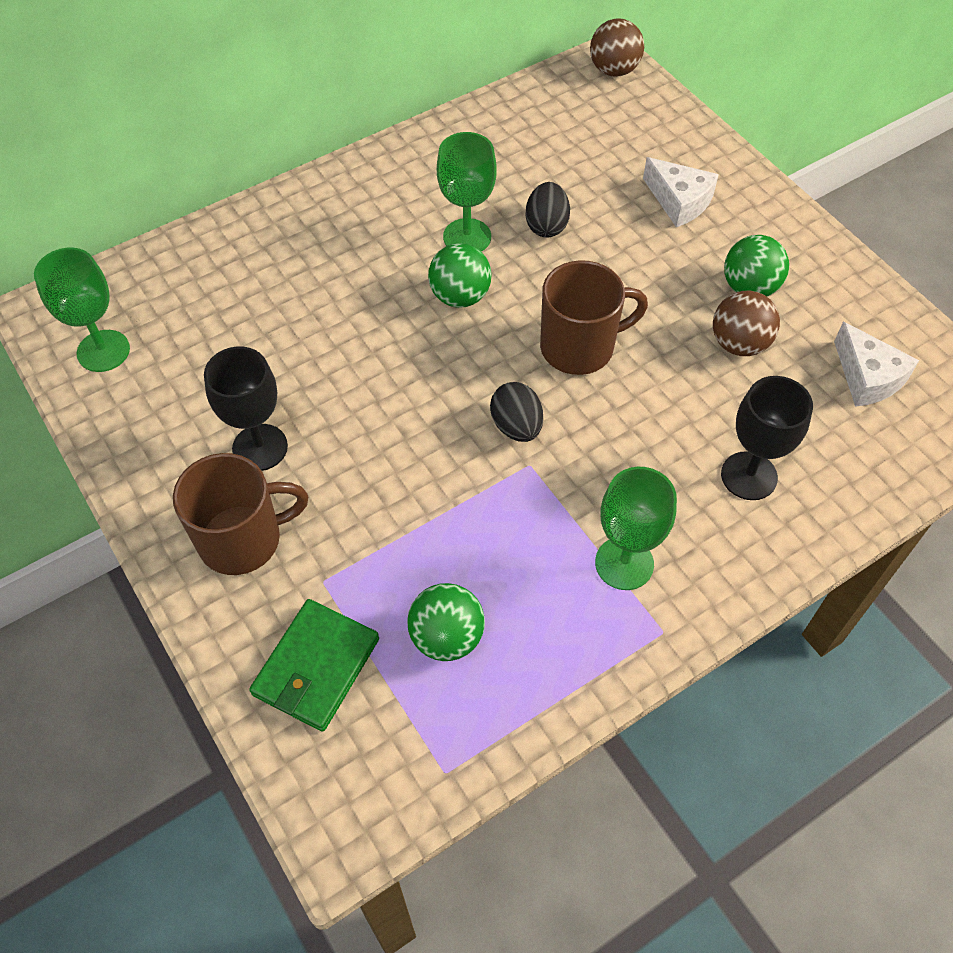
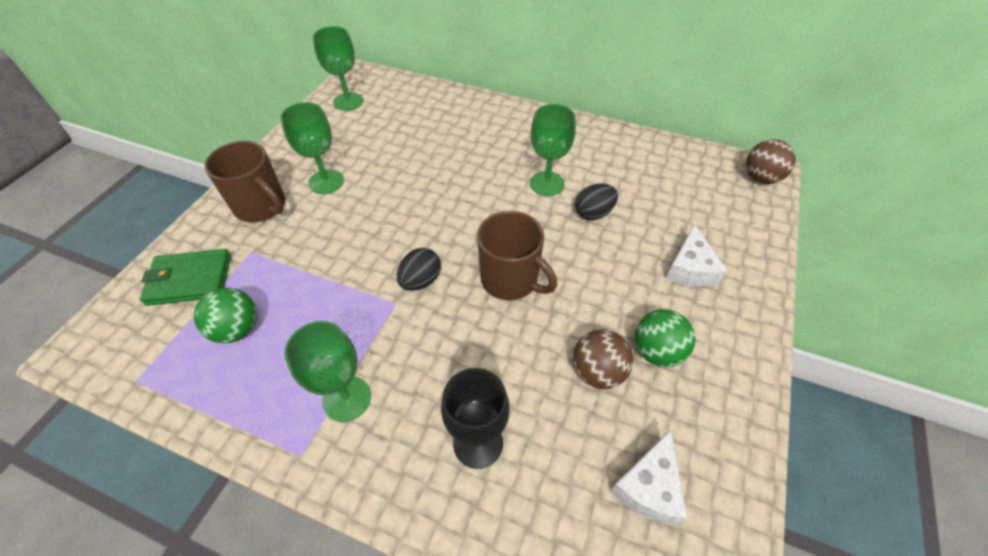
camera: 55 degrees right, 5 degrees down
black goblet [204,347,288,471] -> green goblet [280,102,344,194]
green ball [428,243,492,308] -> none

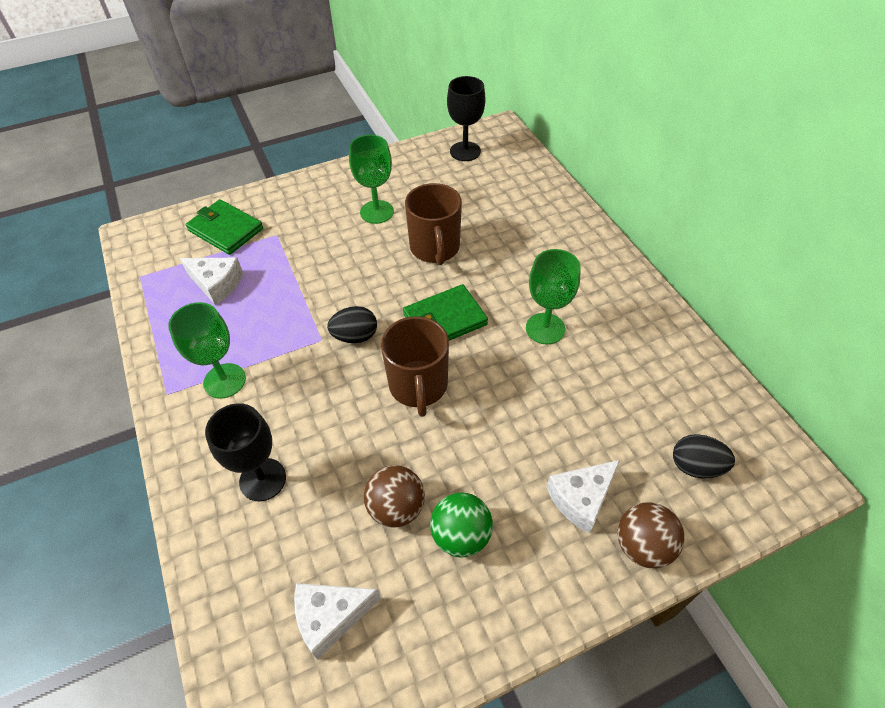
camera: 45 degrees right, 0 degrees up
green ball [194,288,257,343] -> white cheese [180,258,243,305]
brown mug [205,141,285,222] -> brown mug moved to [405,183,462,265]
green goblet [313,26,363,111] -> black goblet [447,76,486,161]
black egg [575,184,618,220] -> black egg moved to [673,434,735,478]
brown ball [746,139,796,184] -> brown ball moved to [618,502,685,568]
none -> green wallet [403,284,488,341]

